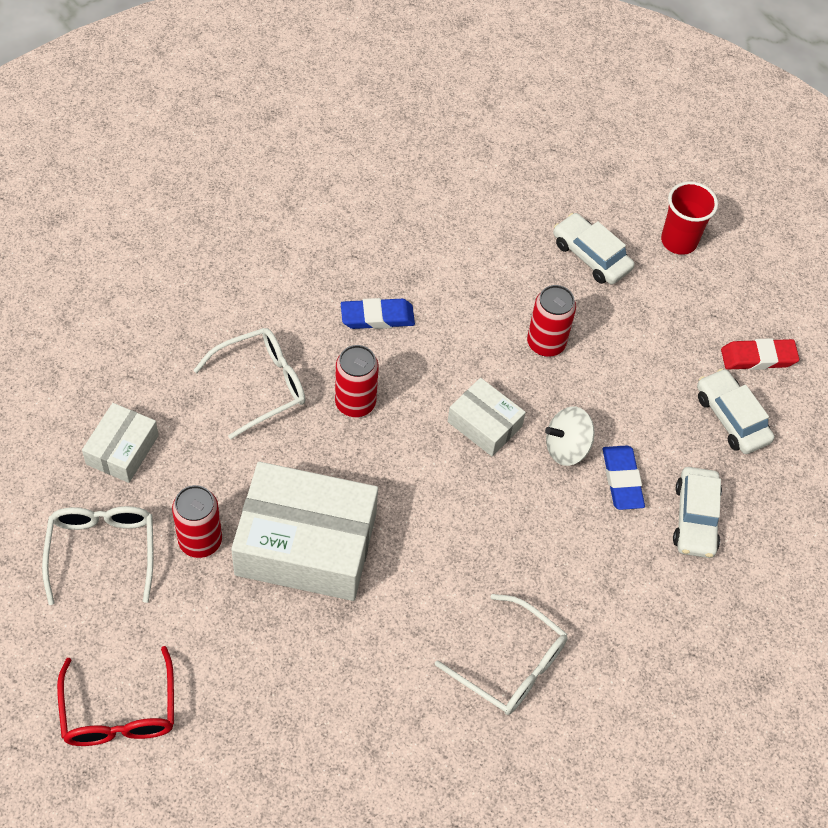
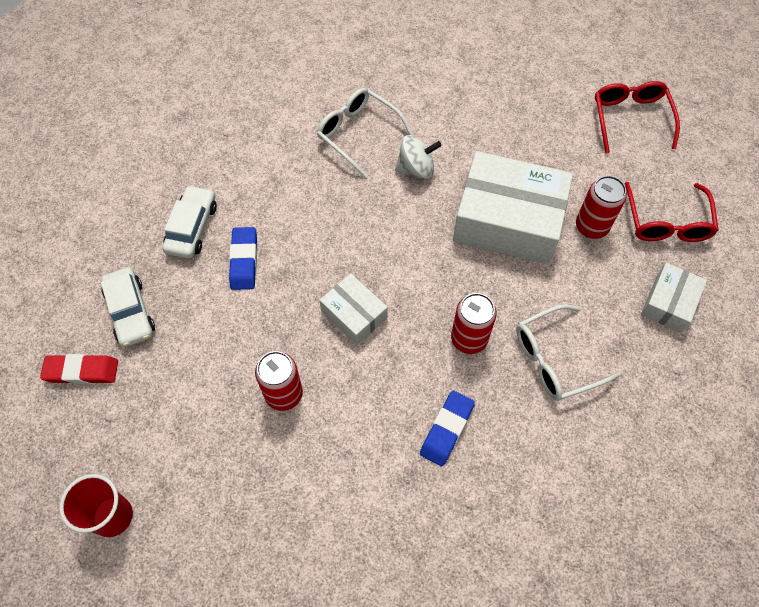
camera: 170 degrees left, 5 degrees up
white glasses [42,506,154,605] -> red glasses [624,182,719,242]
blue eraser [341,298,415,329] -> blue eraser turned 60 degrees counterclockwise [420,391,475,466]
white spinning top [545,406,595,466] -> white spinning top moved to [395,135,442,179]
white car [553,213,634,285] -> none

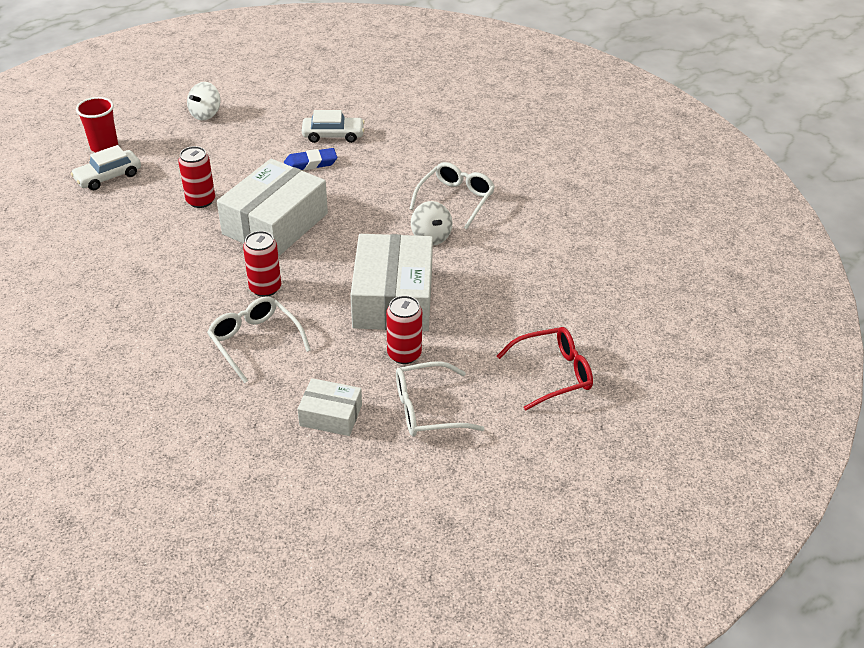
camera: 75 degrees right, 20 degrees down
red eraser [40,354,118,384] -> white spinning top [187,82,220,120]
white car [101,267,155,347] -> white car moved to [71,145,141,190]
white box [319,274,388,345] -> white box [217,159,328,257], size x1.96
blue eraser [420,391,475,466] -> none
red glasses [624,182,719,242] -> white glasses [396,361,485,437]

